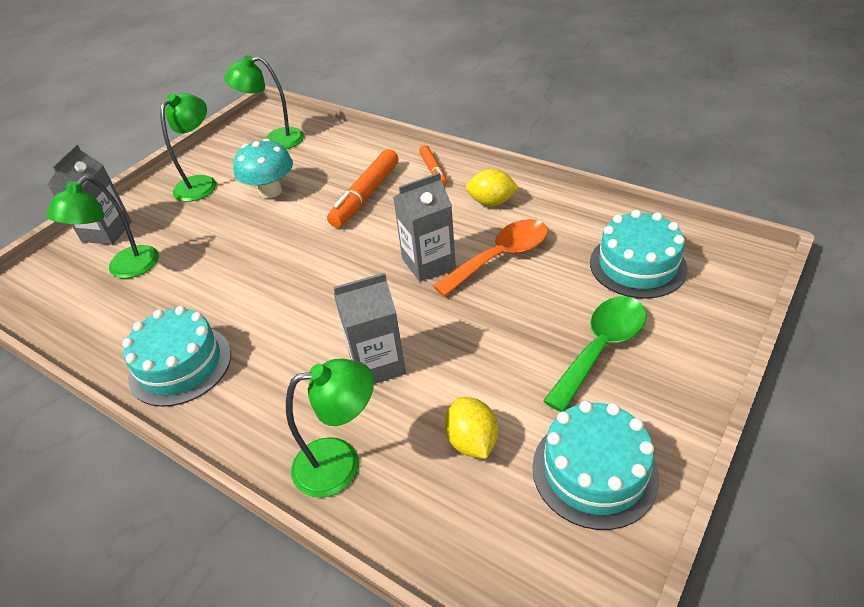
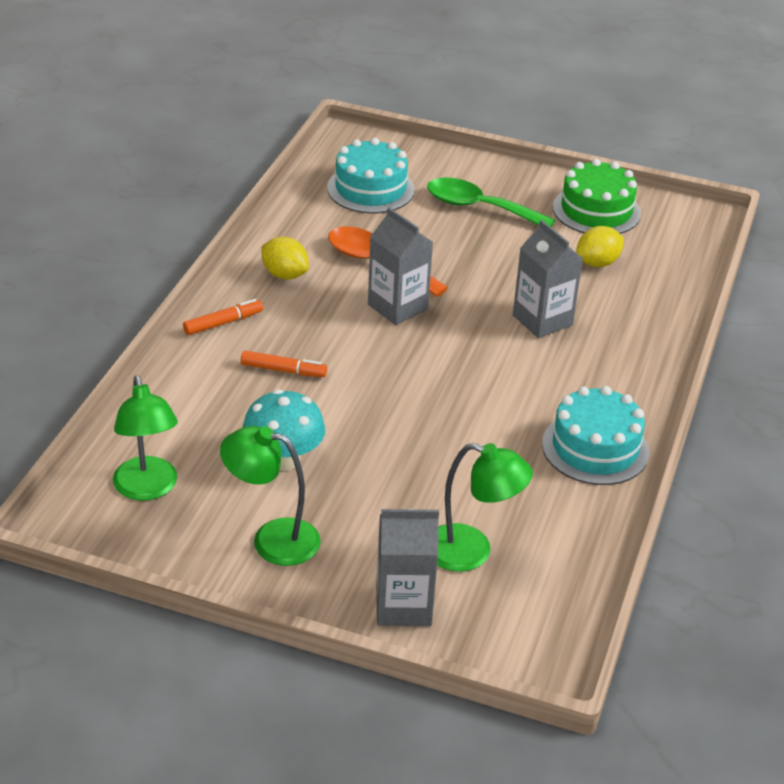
camera: 110 degrees left, 5 degrees down
green lamp [286,359,374,498] -> none
orange marker [327,149,399,228] -> orange marker [241,351,327,377], size x0.58
yellow lemon [466,169,519,206] -> yellow lemon turned 45 degrees counterclockwise [261,237,309,279]
turquoise cake [532,401,659,530] -> green cake [553,159,641,234]

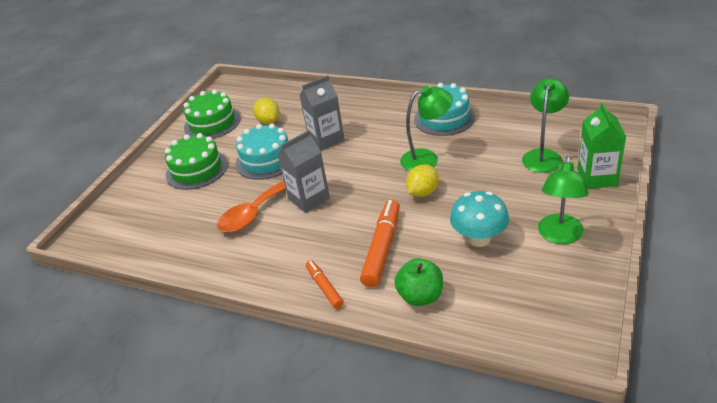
camera: 80 degrees left, 0 degrees up
green lamp [113,376,178,501] -> green lamp moved to [400,86,453,171]
orange marker [241,351,327,377] -> orange marker [360,200,400,287], size x1.72
yellow lemon [261,237,309,279] -> yellow lemon moved to [406,164,439,197]
turquoise cake [327,138,415,214] -> turquoise cake moved to [236,123,288,180]
grey carton [376,509,439,626] -> green carton [577,102,626,189]
green spoon [427,177,555,227] -> green cake [165,133,228,190]
none -> green apple [394,258,443,306]

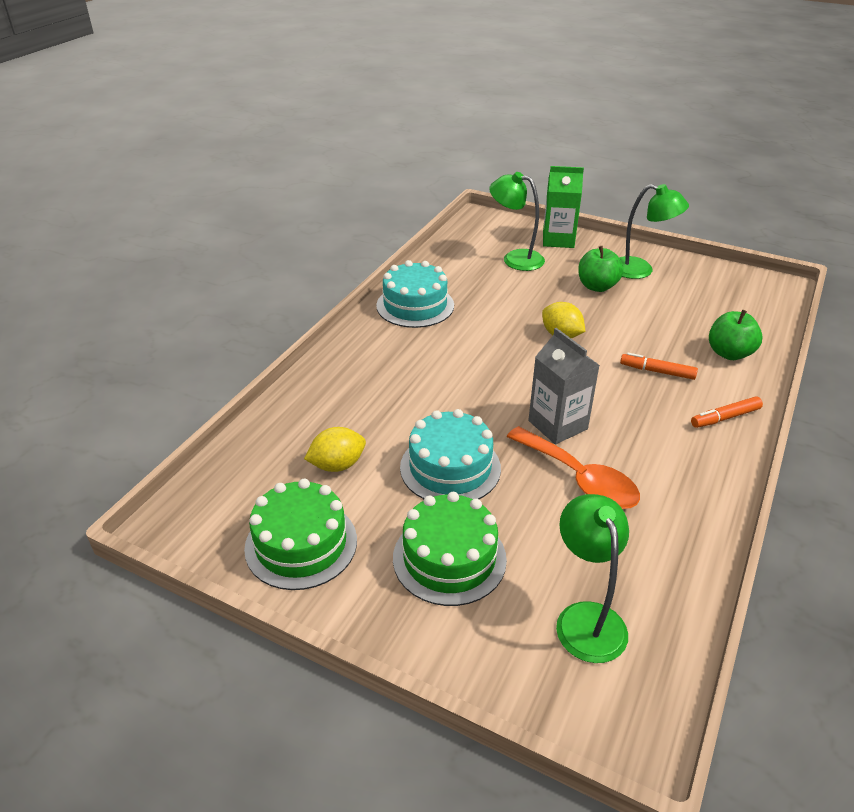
camera: 90 degrees left, 0 degrees up
grey carton [299,75,345,151] -> none
orange marker [360,200,400,287] -> orange marker [620,353,698,380], size x0.58
green lamp [400,86,453,171] -> green lamp moved to [556,494,629,663]
turquoise mushroom [450,191,509,247] -> none
none -> green apple [578,246,624,292]

